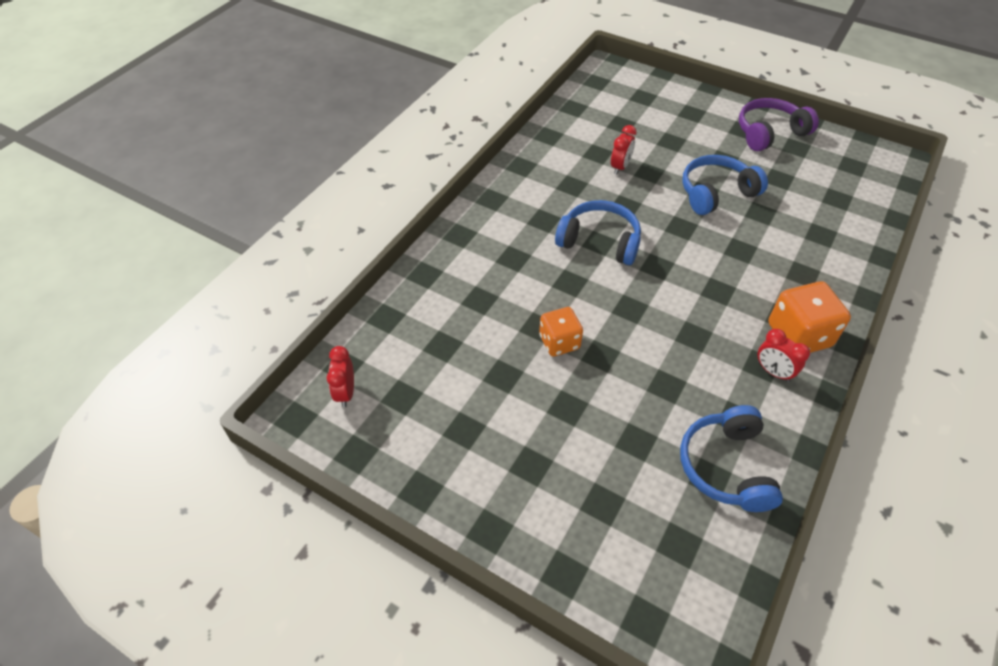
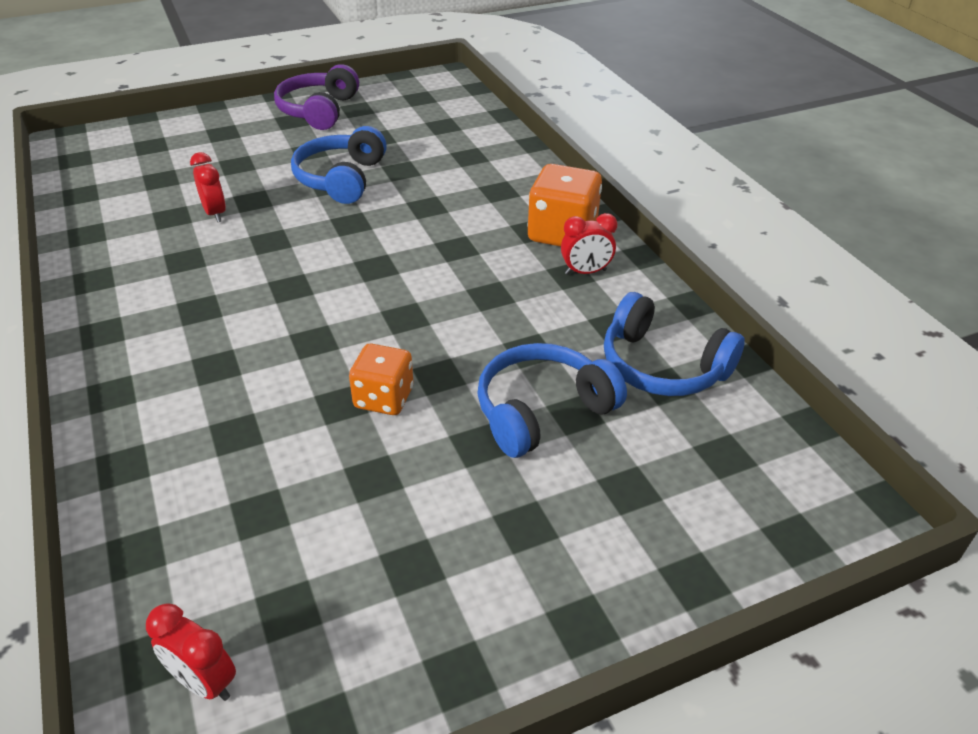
camera: 55 degrees left, 10 degrees down
blue headphones [555,200,641,265] -> blue headphones moved to [477,343,627,458]

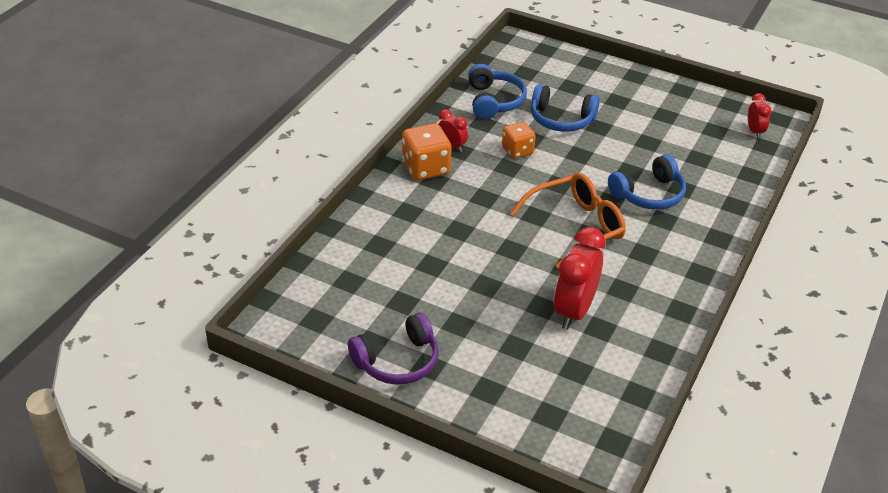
camera: 130 degrees left, 0 degrees up
red clock [190,152,226,222] -> red clock [553,227,606,330], size x1.95
blue headphones [291,126,387,204] -> blue headphones moved to [608,154,686,210]
orange dice [349,344,413,415] -> orange dice moved to [502,122,536,159]
none -> orange glasses [510,173,626,268]

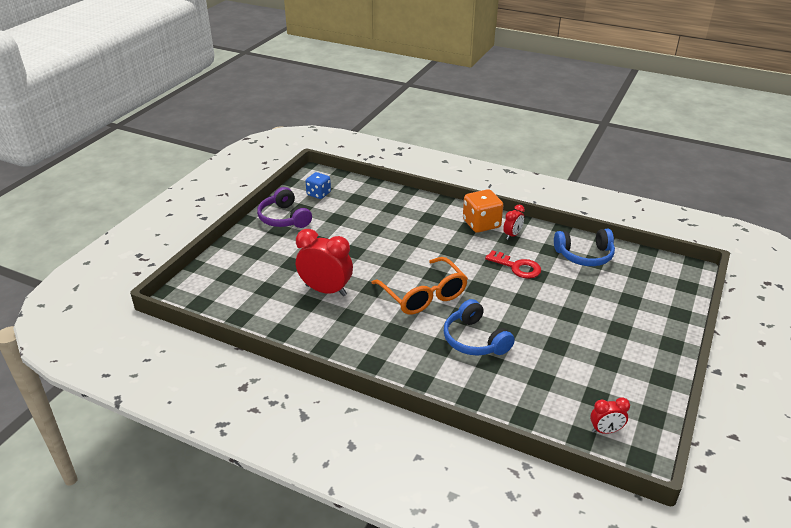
camera: 90 degrees right, 5 degrees down
orange dice [502,122,536,159] -> red key [485,250,541,279]
blue headphones [531,84,600,132] -> none
none -> blue dice [305,172,331,199]

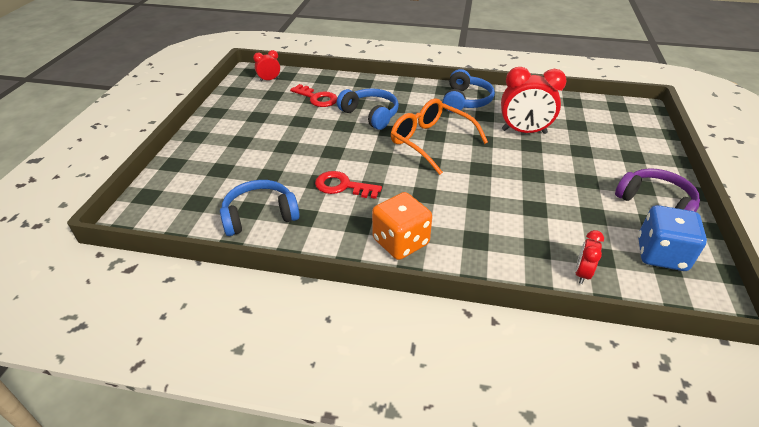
camera: 165 degrees right, 5 degrees up
blue dice [305,172,331,199] -> blue dice [638,205,707,271], size x1.52
red clock [503,205,525,240] -> red clock moved to [575,230,604,284]
none -> red key [290,84,337,107]
none -> blue headphones [443,69,495,112]

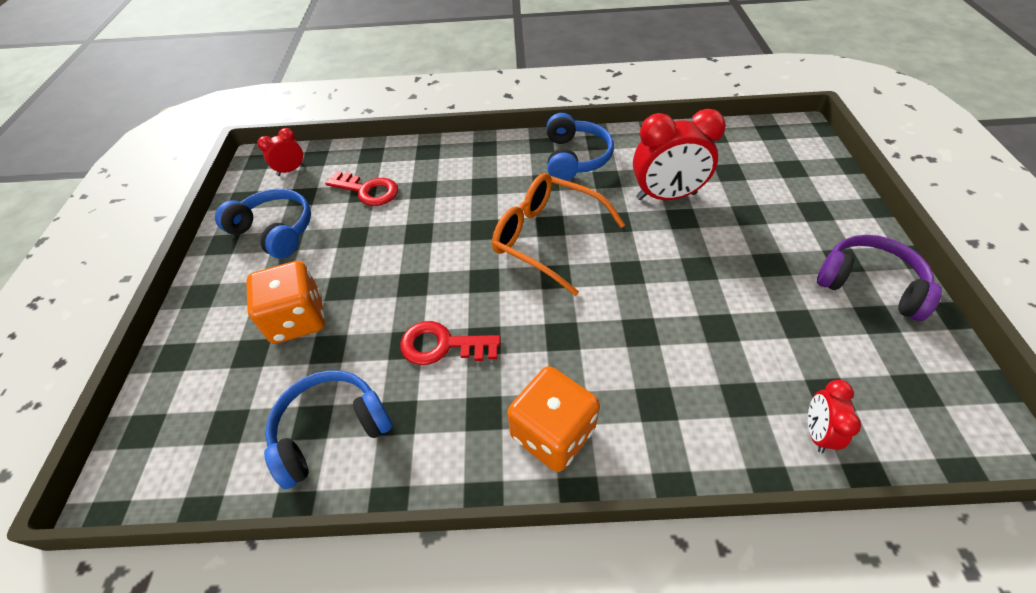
camera: 10 degrees left, 10 degrees up
blue headphones [337,88,399,130] -> blue headphones moved to [215,188,311,259]
blue dice [638,205,707,271] -> none
none -> orange dice [246,261,325,344]

